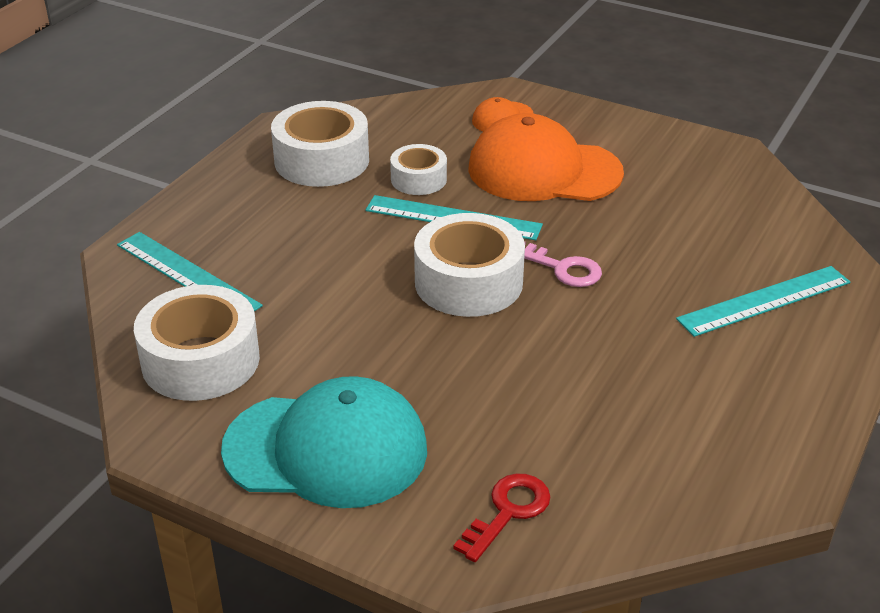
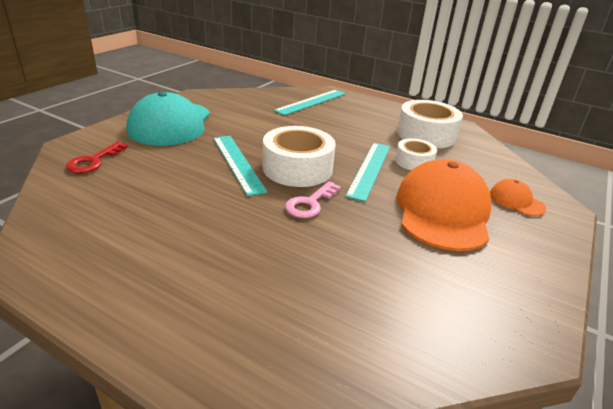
camera: 90 degrees right, 5 degrees down
white tape [134,285,260,401] -> none
red key [453,473,550,562] -> red key turned 75 degrees clockwise [66,142,128,173]
turquoise ruler [676,266,851,337] -> turquoise ruler moved to [213,136,267,196]

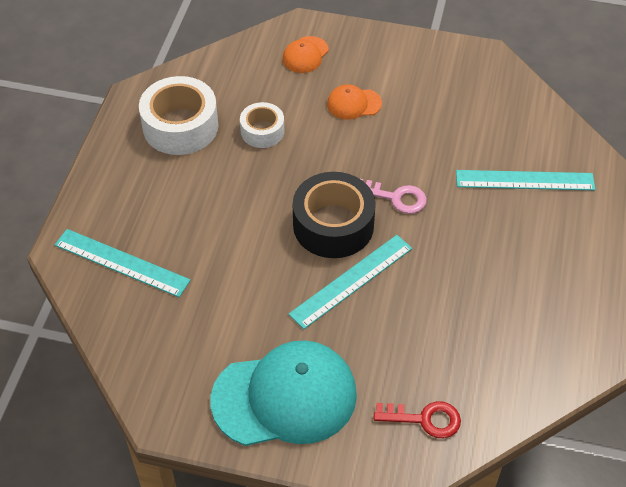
camera: 105 degrees left, 20 degrees up
white tape [263,126,336,187] -> black tape [293,172,376,258]
turquoise ruler [345,143,390,202] -> turquoise ruler moved to [456,170,595,190]
orange cap [396,159,492,251] -> orange cap [327,84,382,120], size x0.46

